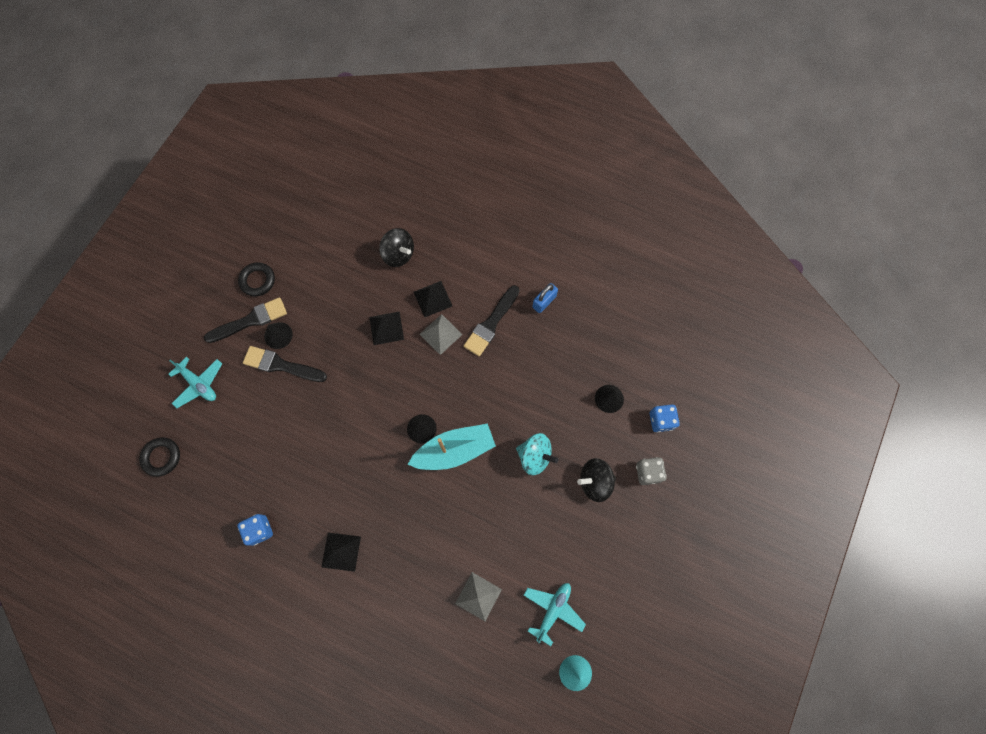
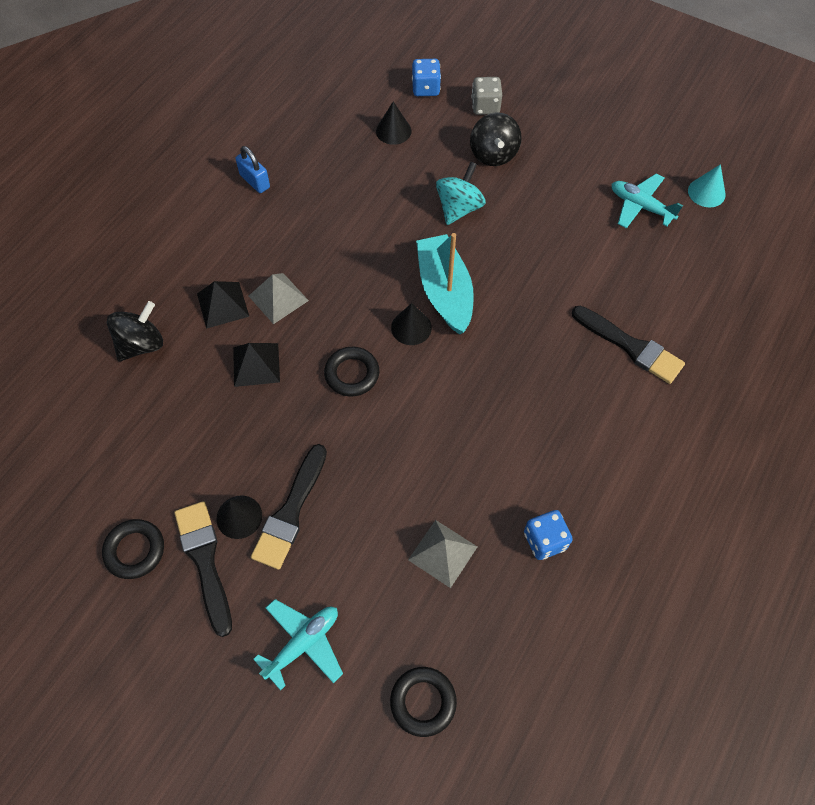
camera: 85 degrees left, 10 degrees down
black pyramid [322,533,361,572] -> none
grey pyramid [455,572,502,621] -> grey pyramid moved to [408,520,477,588]
black brush [464,285,519,356] -> black brush moved to [572,306,685,384]
none -> black ring [324,347,379,397]

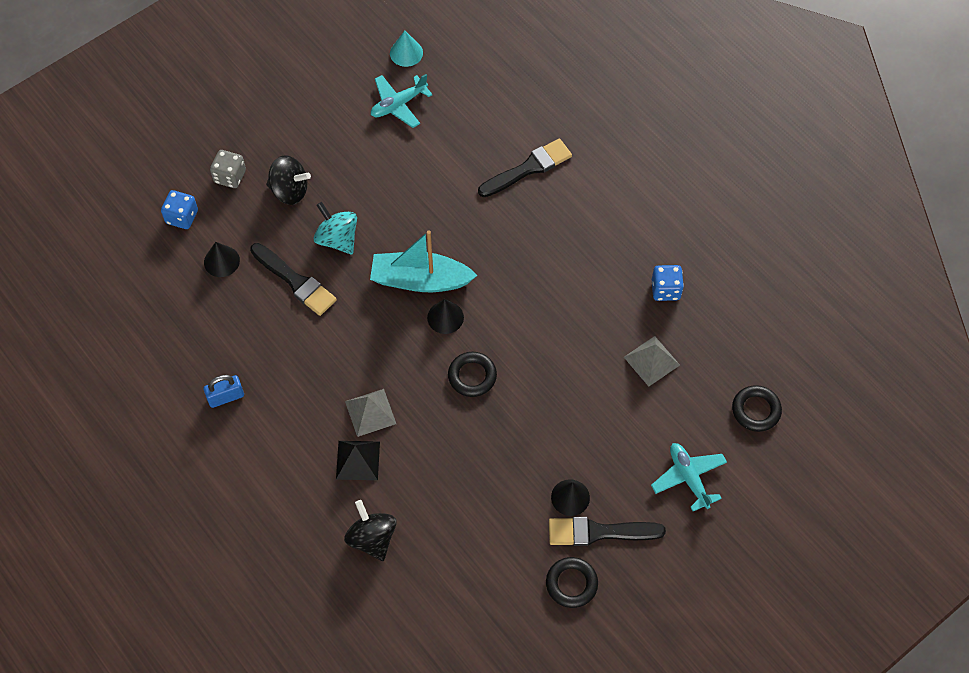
camera: 70 degrees left, 0 degrees up
black pyramid [233,343,280,387] -> none
black brush [251,444,327,570] -> black brush moved to [250,243,337,316]

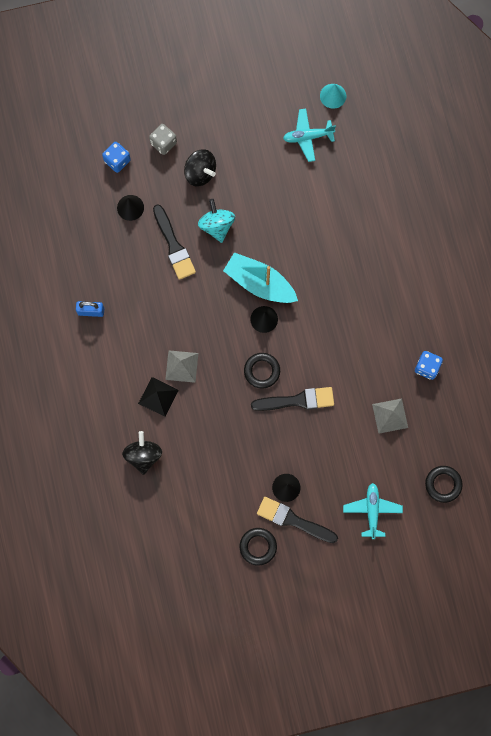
camera: 25 degrees right, 15 degrees up
black brush [478,139,572,197] -> black brush moved to [251,387,334,411]

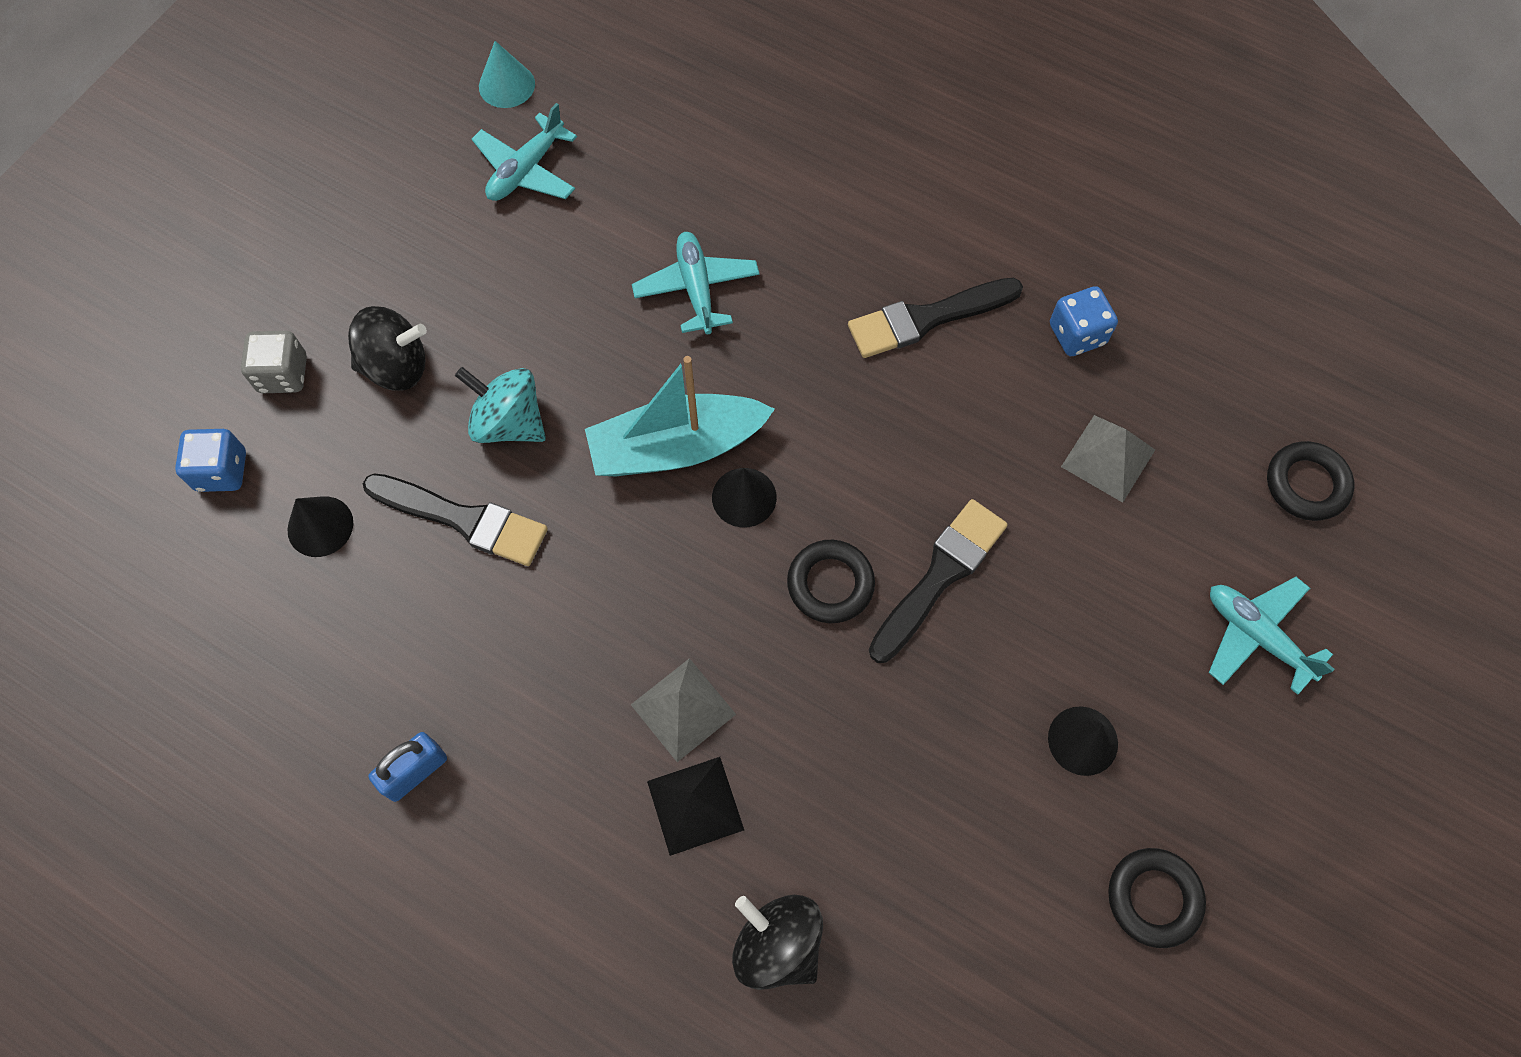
camera: 45 degrees left, 10 degrees down
black brush [257,497,338,543] -> black brush moved to [848,278,1023,358]
none -> turquoise plane [632,232,759,334]

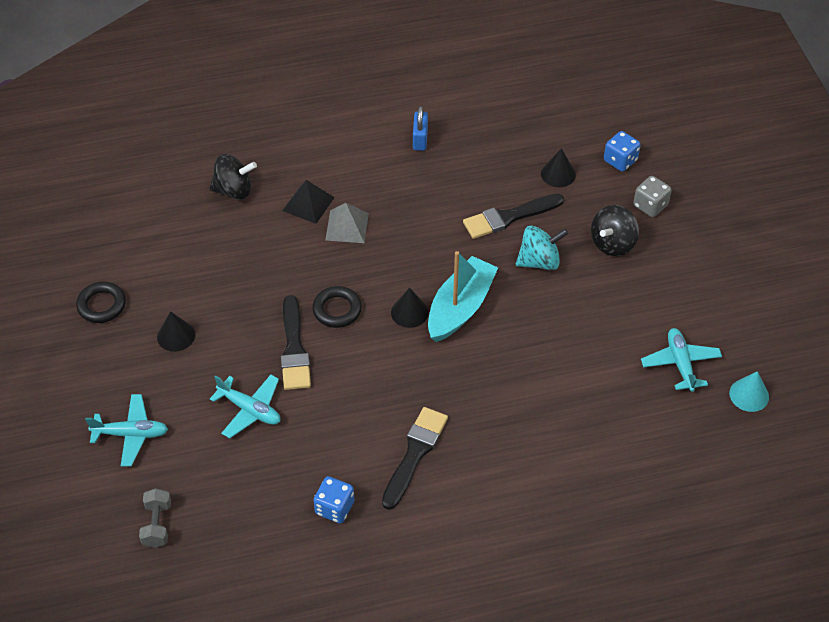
camera: 135 degrees right, 15 degrees down
turquoise plane [632,232,759,334] -> turquoise plane moved to [210,374,280,438]
grey pyramid [1061,415,1155,503] -> none
black ring [1267,441,1354,521] -> grey dumbbell [139,488,171,548]

